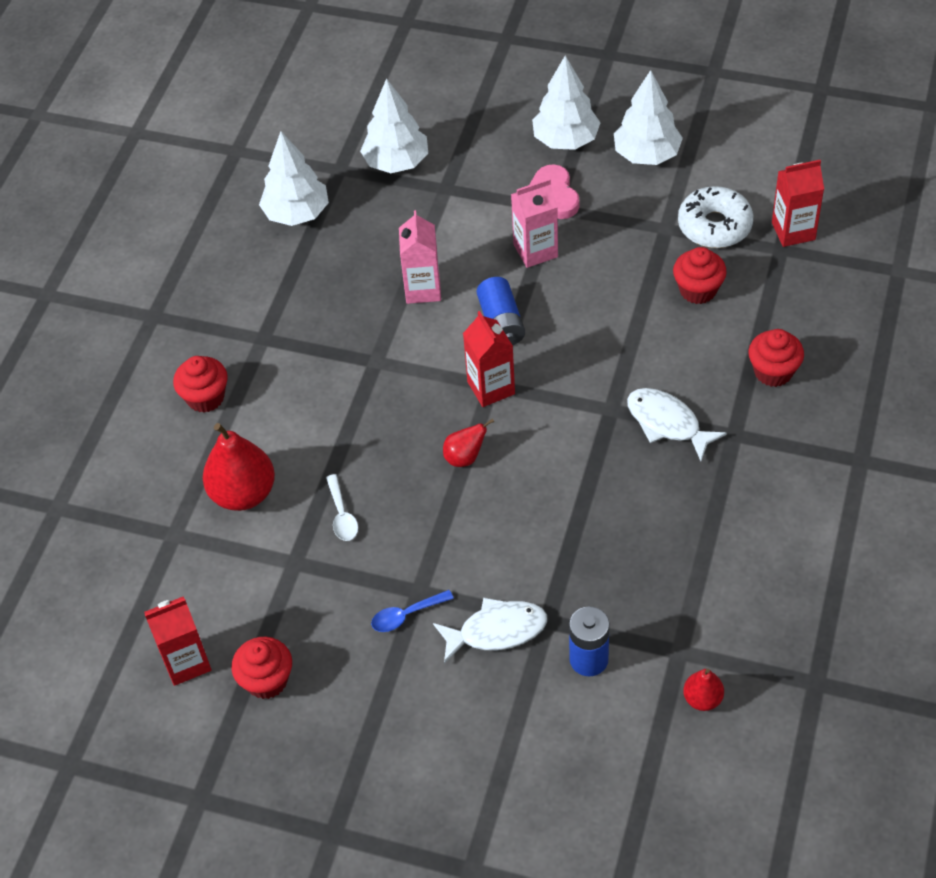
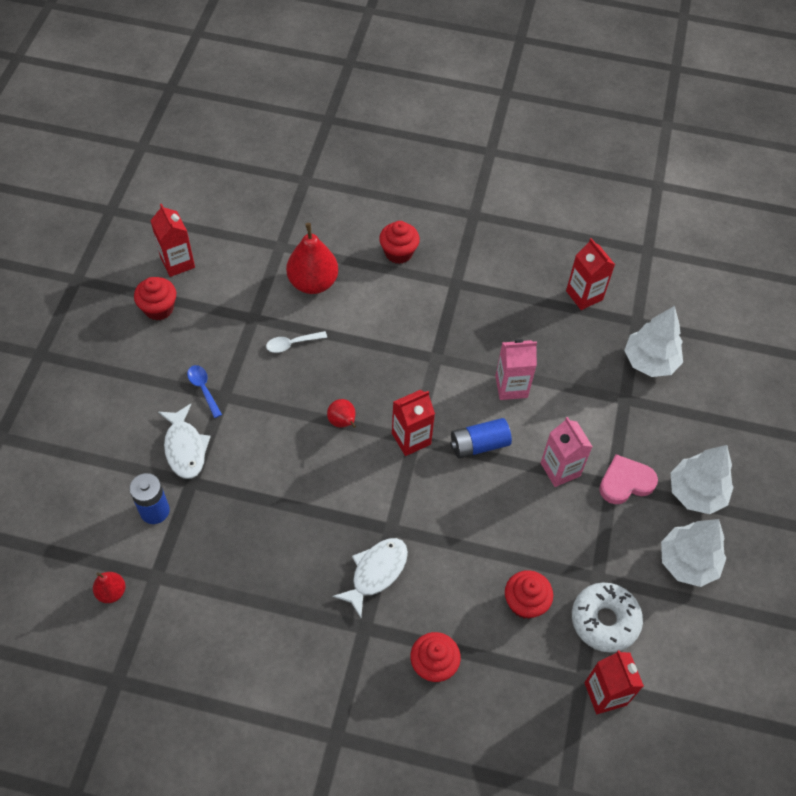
camera: 80 degrees right, 5 degrees up
white tree [259,131,329,226] -> red carton [566,238,615,310]

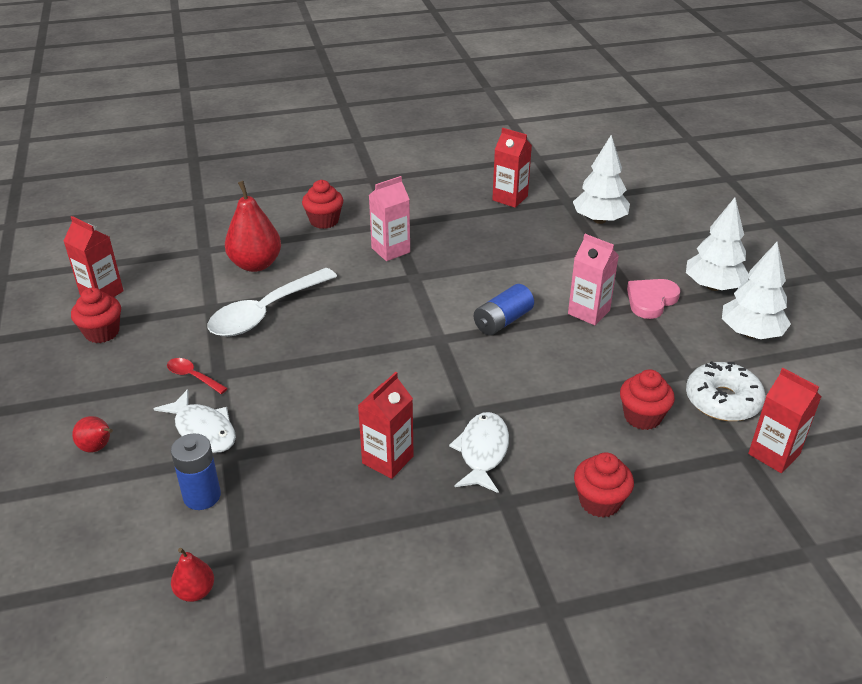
camera: 25 degrees left, 20 degrees down
blue spoon [187,365,222,418] -> red spoon [167,358,228,394]
white spoon [266,331,327,353] -> white spoon [207,268,337,337], size x2.22
red pear [327,399,356,428] -> red pear moved to [72,416,113,453]
red carton [392,390,435,456] -> red carton moved to [358,372,414,479]
pink carton [495,339,537,400] -> pink carton moved to [369,176,410,261]

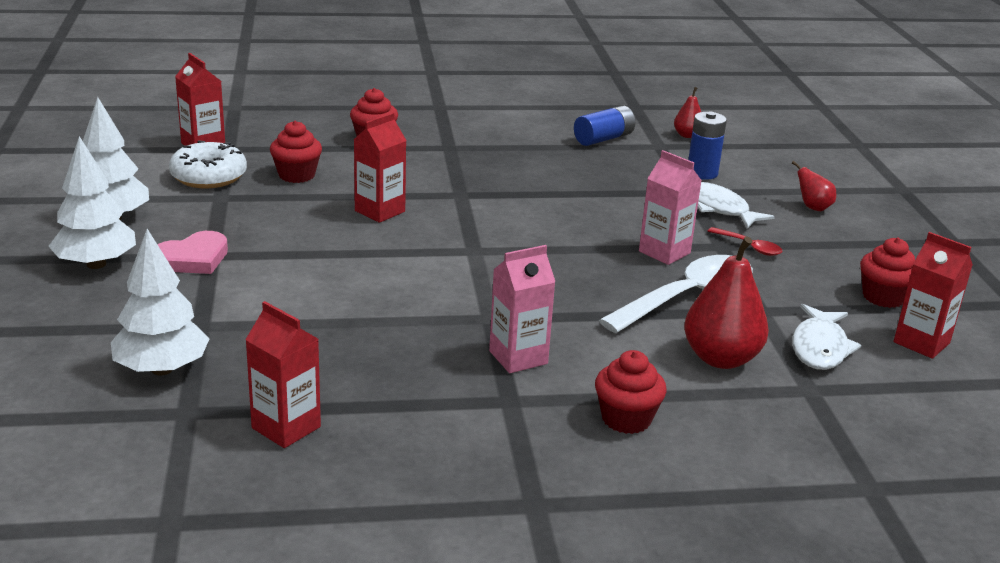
camera: 175 degrees left, 10 degrees down
red carton [358,372,414,479] -> red carton moved to [354,113,407,223]
white fish [449,412,509,493] -> white fish moved to [792,304,861,370]
blue battery [474,284,534,335] -> blue battery moved to [574,105,635,146]
pink carton [568,234,619,325] -> pink carton moved to [639,150,702,265]

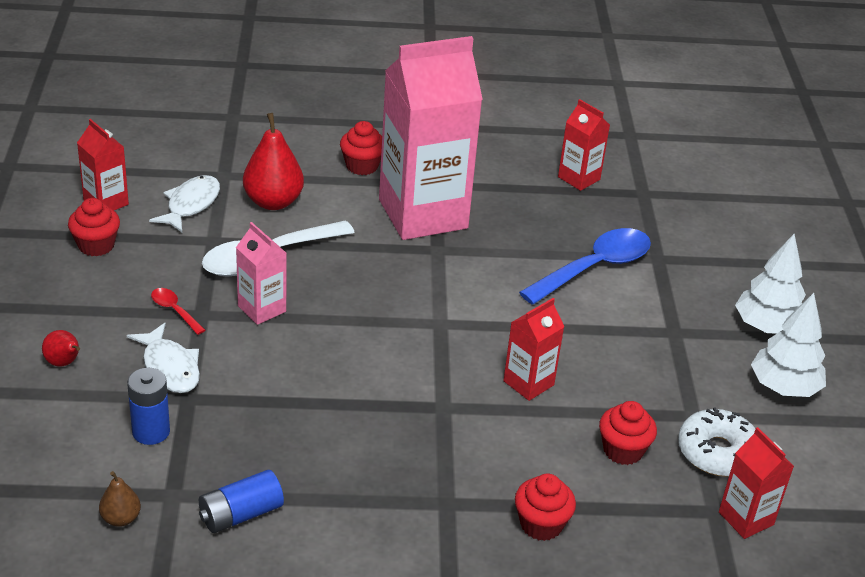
camera: 175 degrees left, 10 degrees up
white tree [111,229,210,375] -> none
pink heart [157,231,228,274] -> none
pink carton [489,245,555,373] -> pink carton [379,36,483,240], size x2.20
red pear [674,87,701,138] -> brown pear [99,471,141,527]
none -> blue spoon [519,228,651,305]

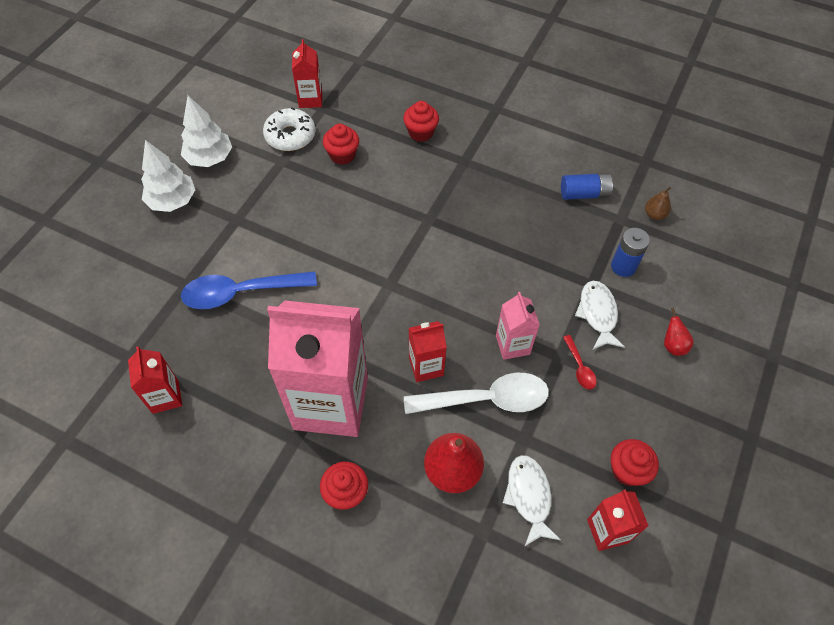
camera: 150 degrees left, 20 degrees up
white fish [149,175,220,232] -> white fish turned 120 degrees clockwise [503,455,561,547]
red carton [503,298,564,401] -> red carton moved to [409,321,447,382]

